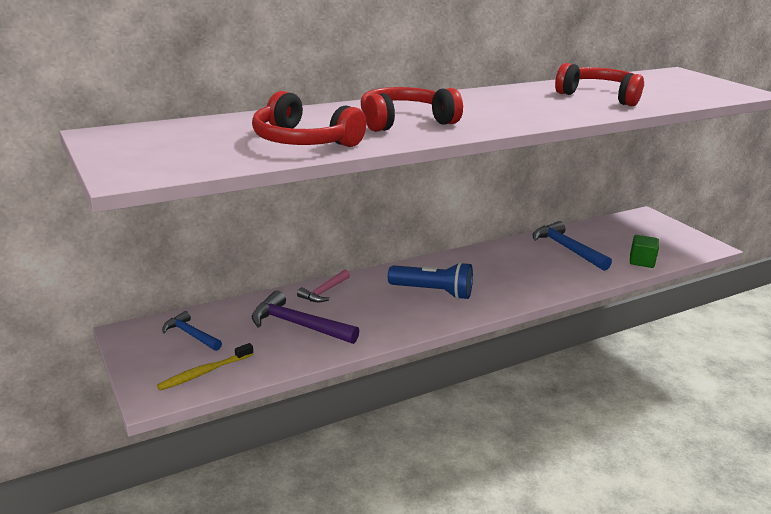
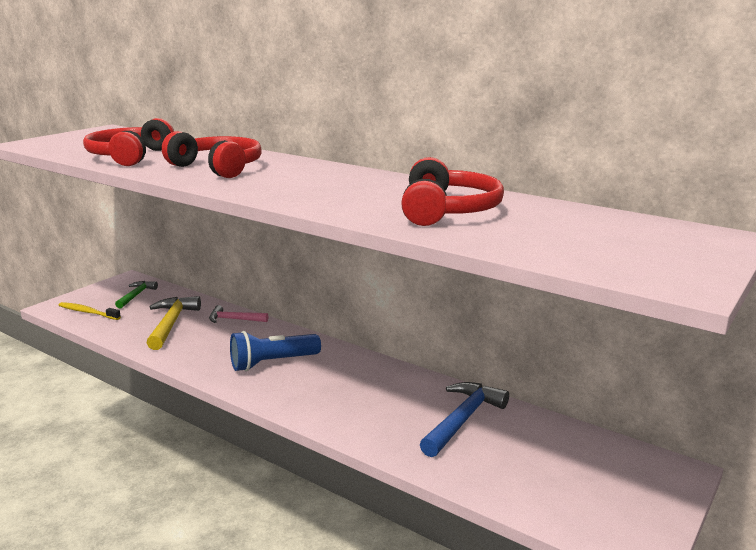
camera: 65 degrees right, 5 degrees down
blue hammer [162,311,222,351] -> green hammer [115,281,158,309]
purple hammer [252,291,359,344] -> yellow hammer [147,296,201,350]
blue flashlight [388,262,473,300] -> blue flashlight turned 75 degrees clockwise [230,331,321,371]
green cube [630,235,659,268] -> none

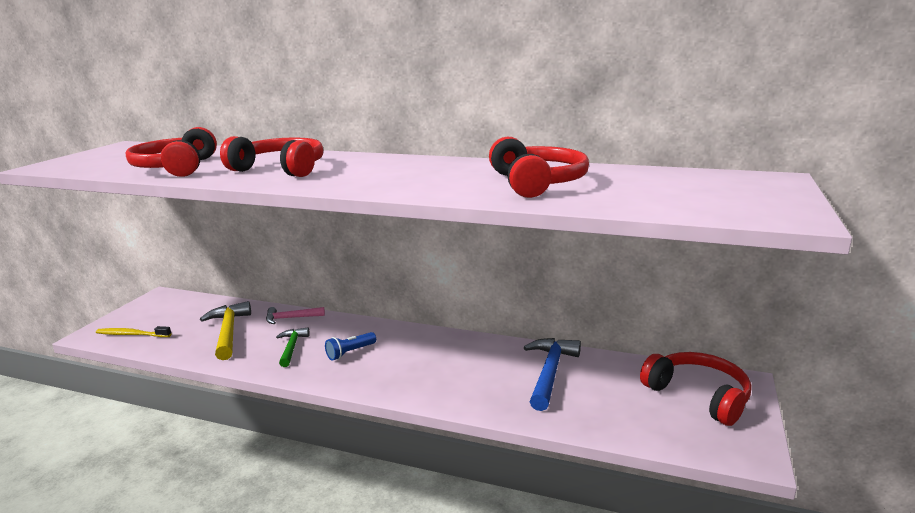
camera: 15 degrees left, 0 degrees up
green hammer [115,281,158,309] -> green hammer moved to [276,328,310,367]
blue flashlight [230,331,321,371] -> blue flashlight [325,332,376,361], size x0.60
none -> red headphones [640,352,752,426]

